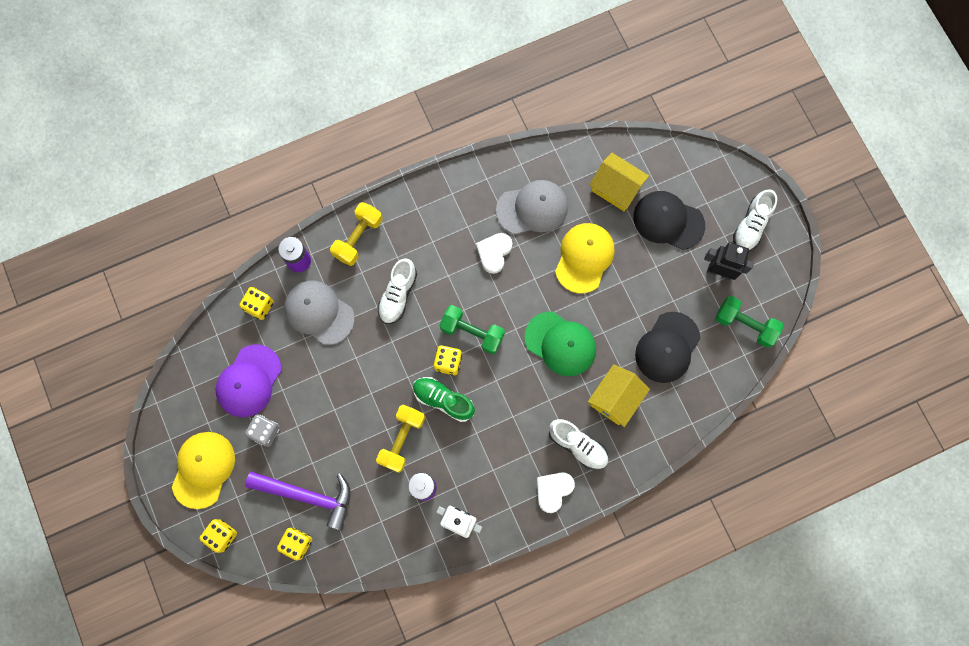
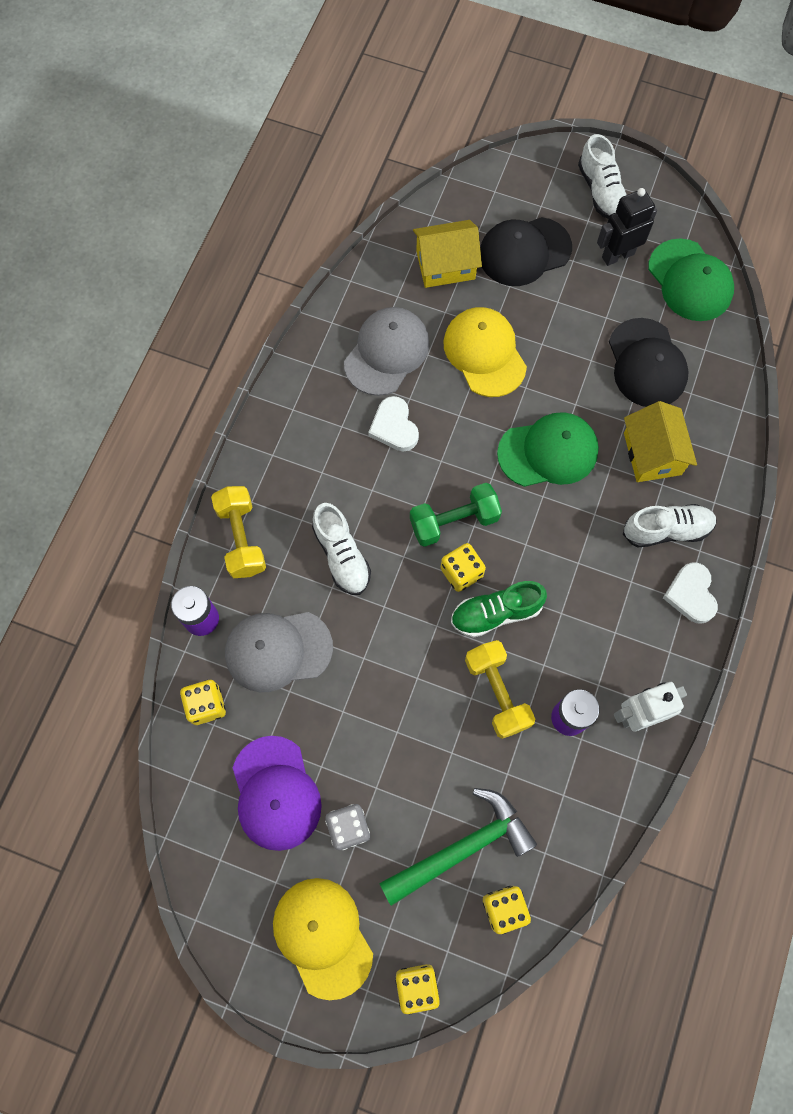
camera: 45 degrees left, 5 degrees down
purple hammer [245,471,351,530] -> green hammer [379,788,537,906]
green dumbbell [715,296,784,348] -> green cap [648,238,734,321]

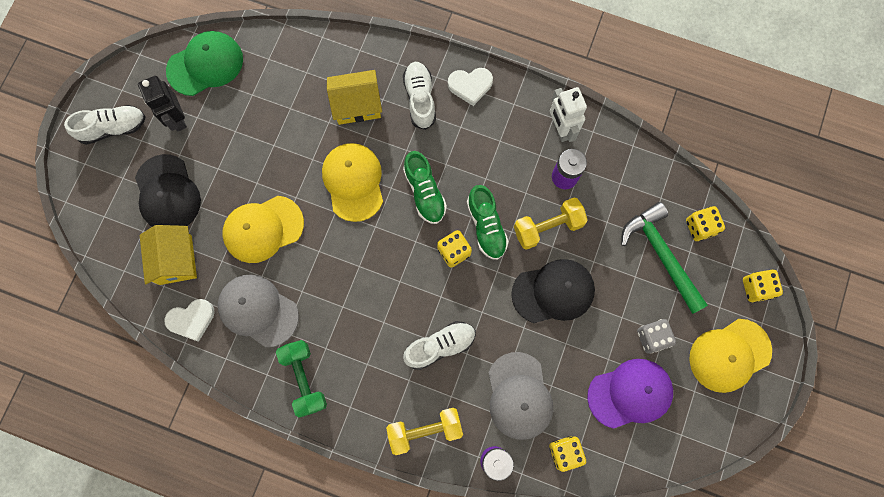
camera: 90 degrees left, 5 degrees up
white heart [368,396,419,451] -> white heart moved to [164,299,215,342]
green dumbbell [410,483,502,547] -> green dumbbell moved to [276,340,327,417]
green cap [497,412,599,487] -> yellow cap [322,143,383,222]
black cap [609,318,689,407] -> black cap moved to [511,259,595,323]
none -> green shoe [403,151,447,224]

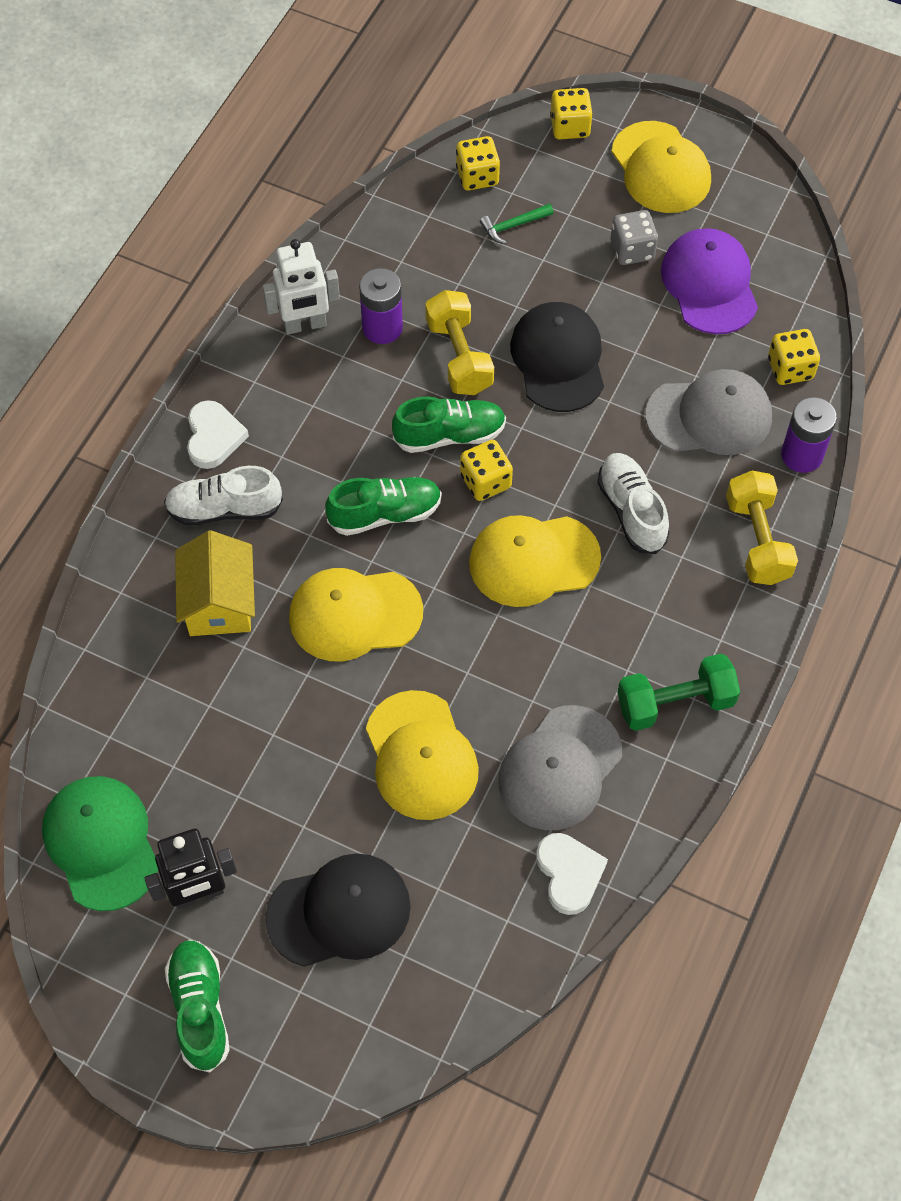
camera: 85 degrees left, 15 degrees down
white shoe [64,105,146,145] -> green shoe [165,939,230,1072]
yellow house [140,225,197,285] -> none
green hammer [621,202,708,314] -> green hammer [480,204,554,244], size x0.45
none -> yellow cap [469,515,601,607]

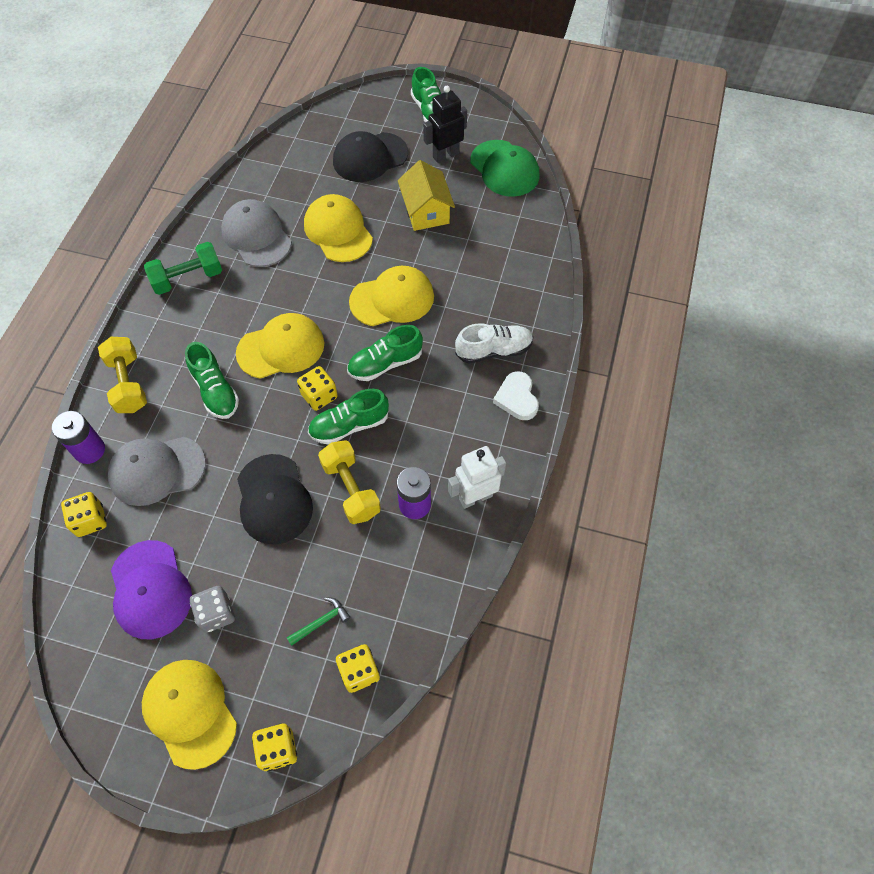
camera: 170 degrees right, 0 degrees up
yellow house [175,530,255,636] -> yellow house moved to [398,160,455,231]
grey cap [498,705,622,830] -> grey cap turned 60 degrees counterclockwise [221,199,292,267]
white heart [536,833,608,915] -> none
white shoe [597,453,669,554] -> green shoe [185,342,239,419]

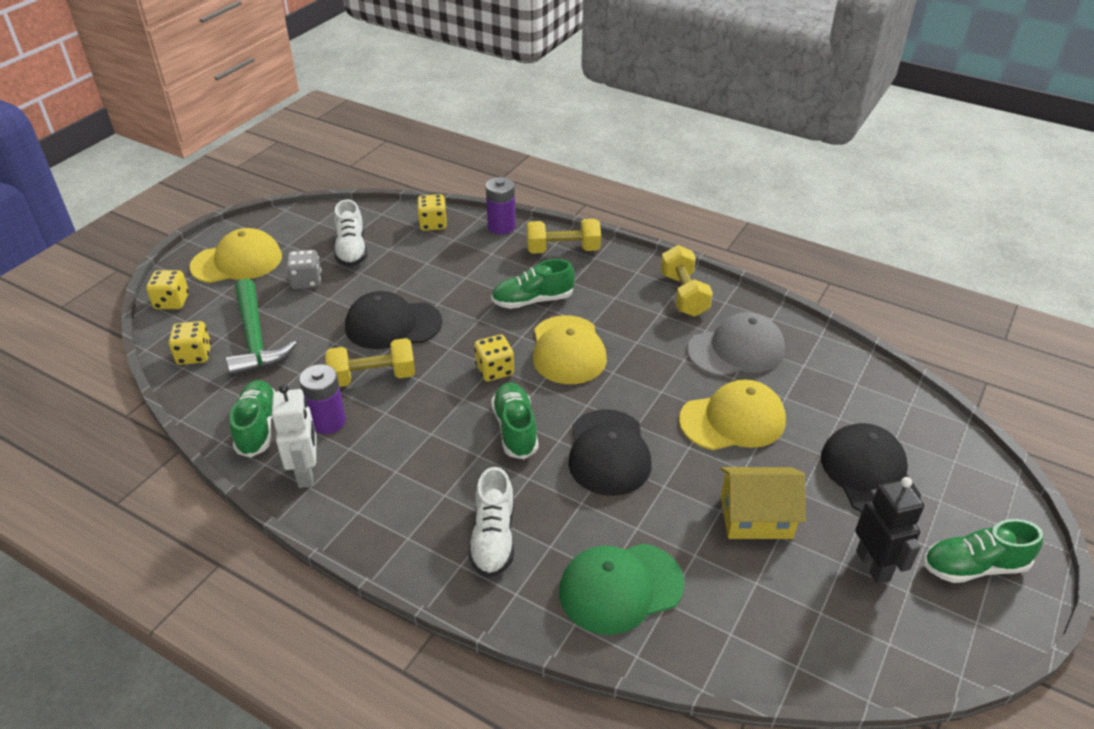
camera: 105 degrees right, 20 degrees down
grey cap [107,437,206,506] -> none
purple cap [111,540,192,639] -> white shoe [334,200,367,267]
green dumbbell [144,242,222,295] -> yellow dumbbell [661,245,713,317]
green hammer [287,597,351,646] -> green hammer [226,279,297,377], size x2.23
green shoe [308,389,389,445] -> green shoe moved to [230,380,275,458]
yellow cap [349,266,434,326] -> black cap [568,409,652,496]
green cap [471,140,540,197] -> green cap moved to [559,543,684,635]
white heart [493,371,539,420] -> none

